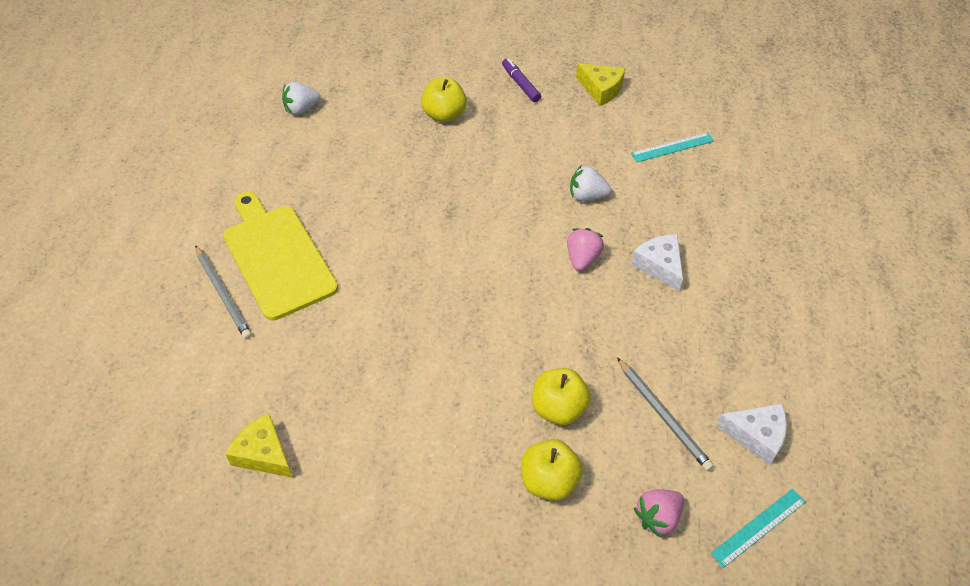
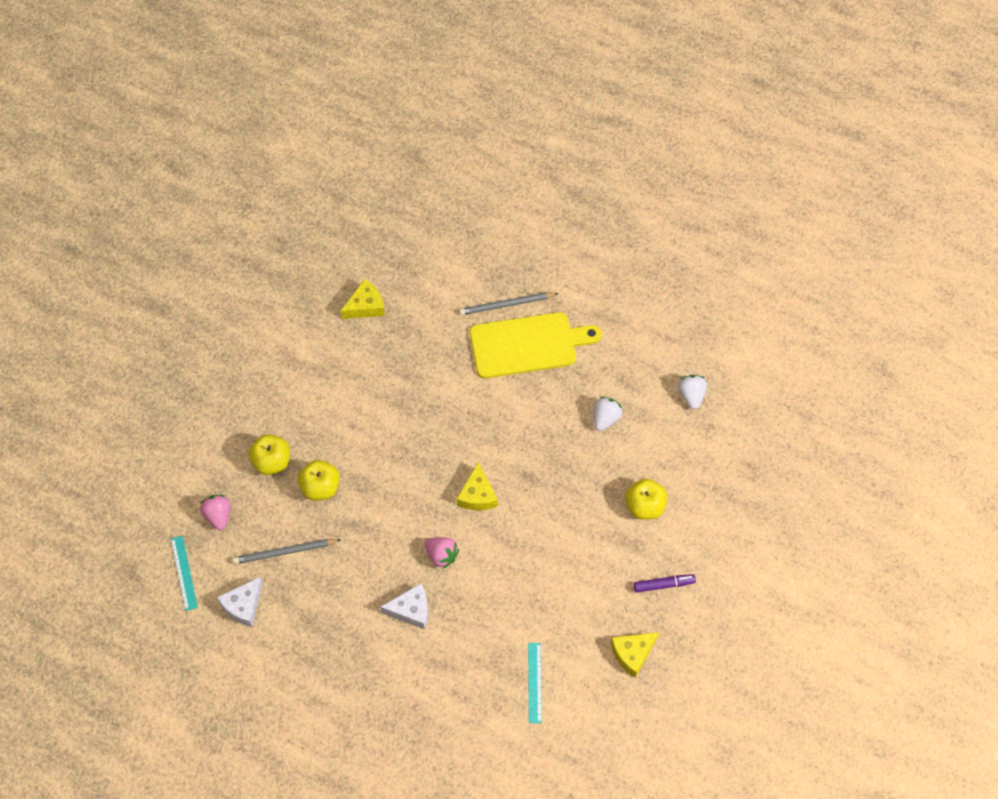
camera: 110 degrees right, 10 degrees up
white strawberry [570,165,611,201] -> white strawberry moved to [594,397,623,431]
none -> yellow cheese [457,462,498,510]

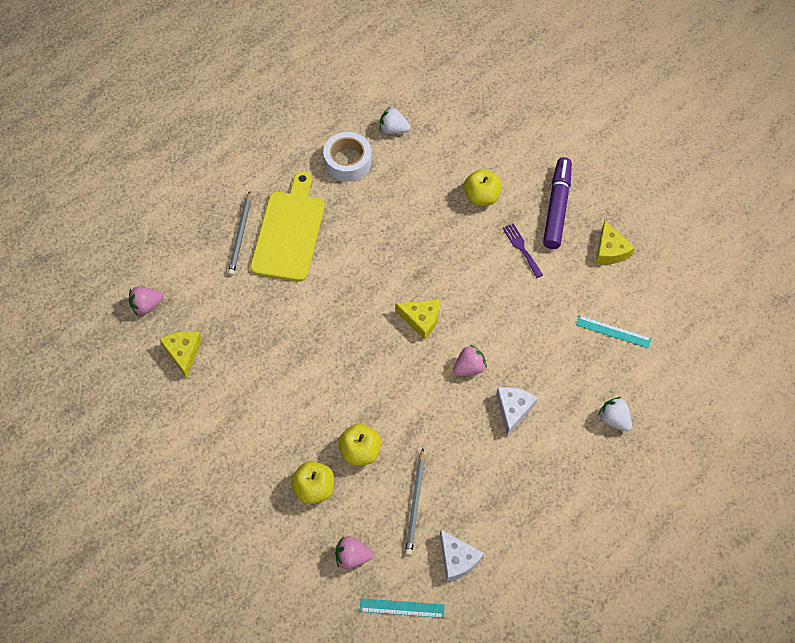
camera: 70 degrees left, 0 degrees up
white strawberry [594,397,623,431] -> white strawberry moved to [598,397,632,431]
purple marker [634,574,696,593] -> purple marker [543,157,572,249], size x1.86
none -> pink strawberry [129,286,163,316]
none -> white tape [323,132,372,182]
none -> purple fork [502,223,543,278]

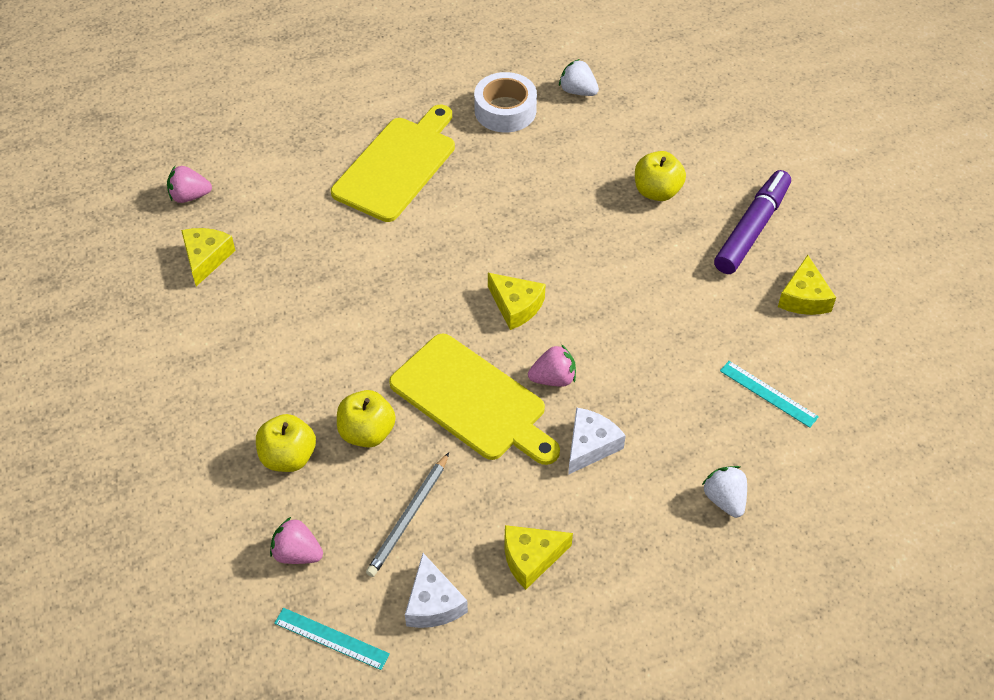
camera: 20 degrees right, 10 degrees down
grey pencil [228,191,251,276] -> none
purple fork [502,223,543,278] -> none
none -> yellow cutting board [389,334,560,465]
none -> yellow cheese [504,525,573,590]

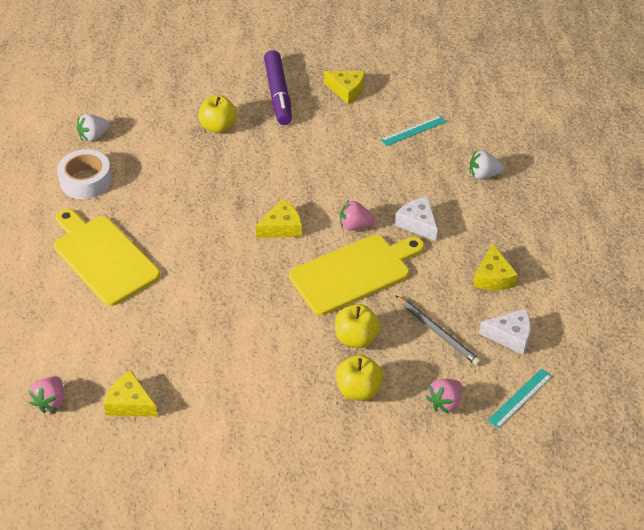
camera: 70 degrees left, 5 degrees down
pink strawberry [528,344,576,387] -> pink strawberry turned 90 degrees counterclockwise [340,200,375,231]
purple marker [714,170,791,274] -> purple marker turned 150 degrees counterclockwise [264,50,292,125]

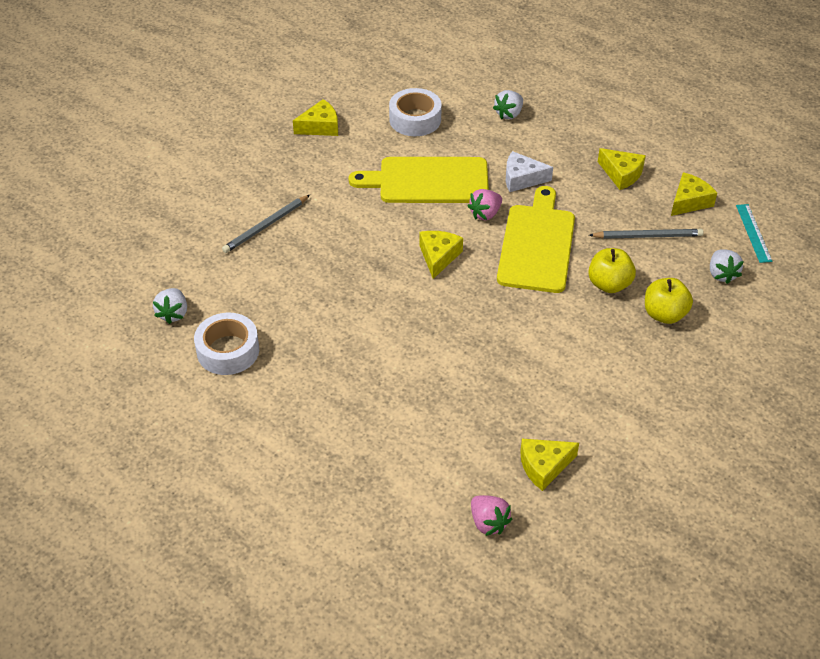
camera: 50 degrees left, 0 degrees up
yellow cutting board [54,209,160,306] -> yellow cutting board moved to [349,157,489,203]
yellow apple [198,95,237,133] -> grey pencil [222,195,310,253]
purple marker [264,50,292,125] -> none
turquoise ruler [380,115,447,146] -> white tape [389,88,442,136]
pink strawberry [426,379,462,413] -> white strawberry [710,249,744,284]
white cheese [479,309,531,355] -> yellow cheese [671,172,717,216]

